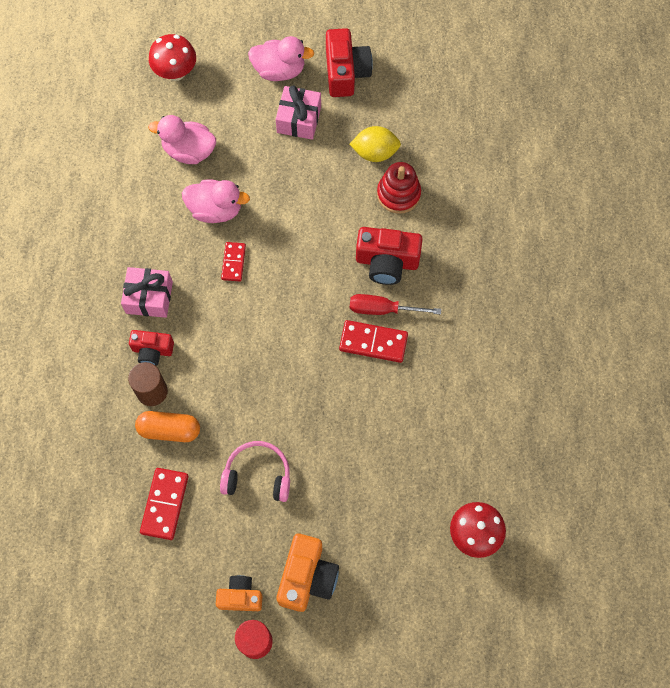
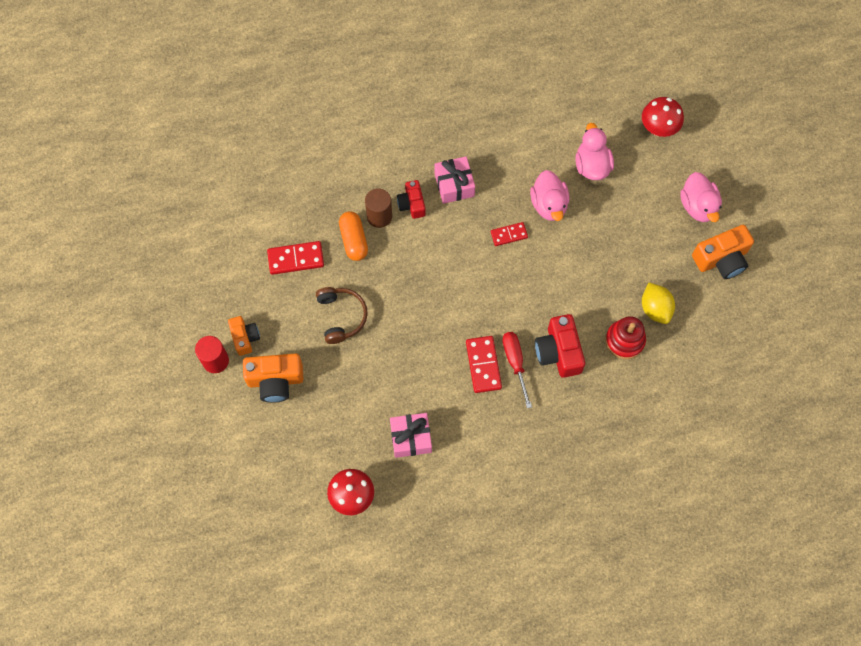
camera: 70 degrees right, 0 degrees up
pink headphones [220,441,290,502] -> brown headphones [316,287,368,344]
pink gift [276,86,321,140] -> pink gift moved to [390,413,432,458]
red camera [326,28,373,97] -> orange camera [692,225,754,279]

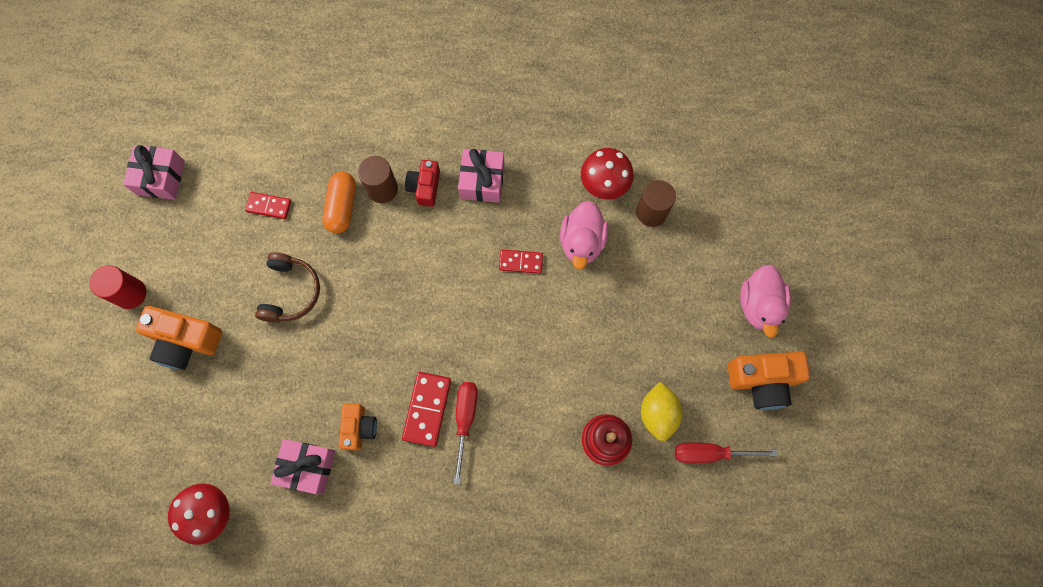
camera: 20 degrees right, 5 degrees up
orange camera [228,316,260,356] -> orange camera moved to [339,403,377,451]
red domino [267,241,324,275] -> red domino [245,192,291,219], size x0.64
red camera [535,314,585,378] -> none
pink duck [575,123,614,180] -> brown cylinder [636,180,676,227]
red mushroom [642,97,684,137] -> red mushroom moved to [581,148,634,199]
none -> pink gift [123,145,185,200]
none -> red screwdriver [675,443,777,463]

